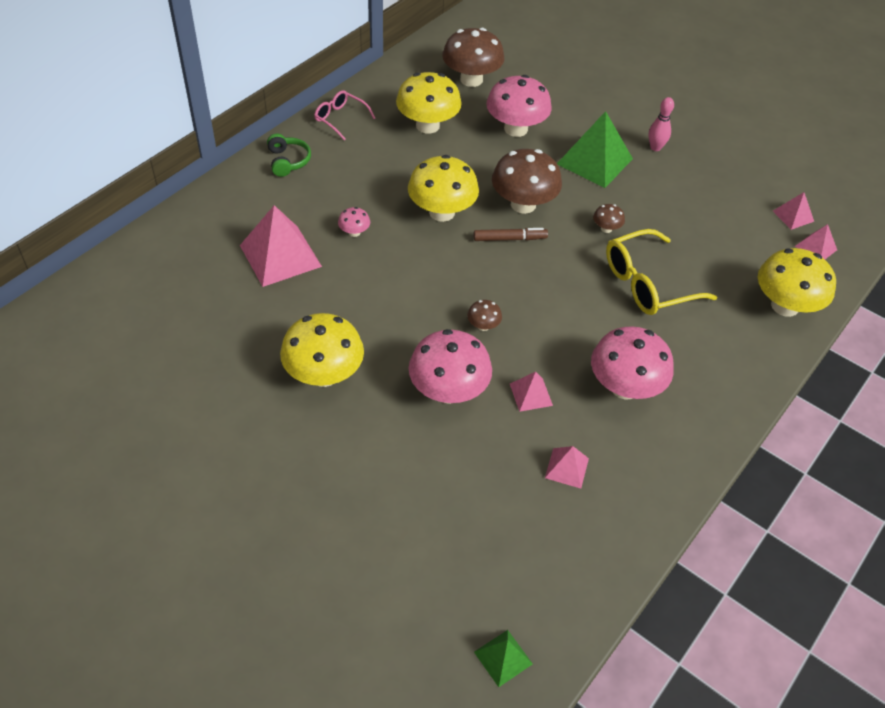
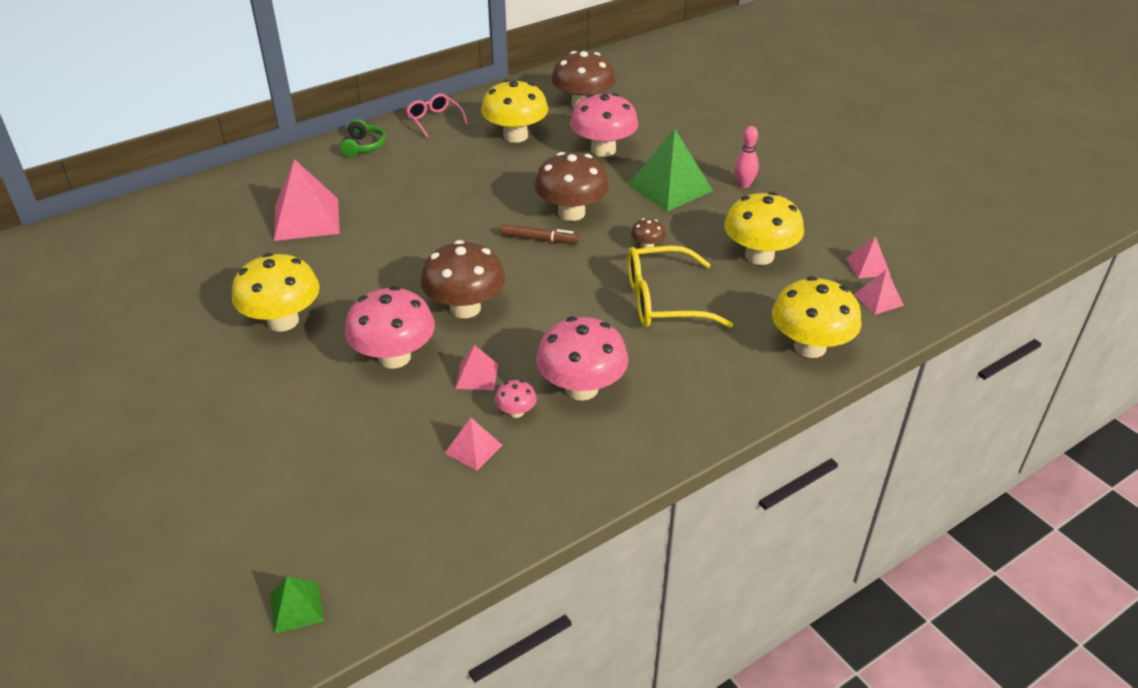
camera: 20 degrees right, 10 degrees down
pink mushroom [338,207,370,237] -> pink mushroom moved to [495,380,537,418]
yellow mushroom [408,155,479,222] -> yellow mushroom moved to [724,192,804,265]
brown mushroom [467,300,502,331] -> brown mushroom [421,240,505,318], size x2.23

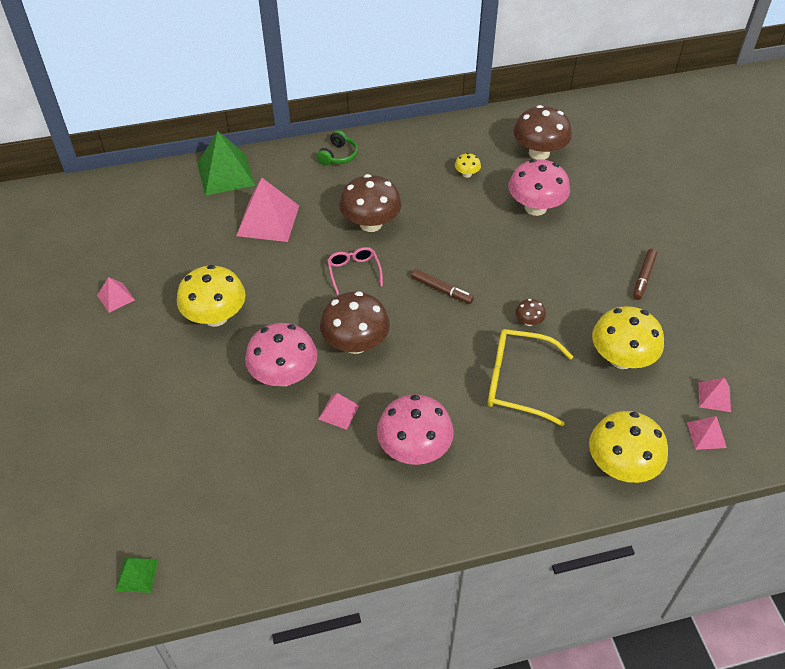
camera: 20 degrees right, 10 degrees up
pink glasses [406,94,468,137] -> pink glasses moved to [327,247,383,295]
pink pyramid [445,418,502,470] -> pink pyramid moved to [97,277,135,313]
yellow mushroom [481,79,548,143] -> yellow mushroom [455,153,481,178], size x0.45
pink mushroom [495,380,537,418] -> none
brown mushroom [534,152,609,221] -> brown mushroom moved to [339,174,402,232]
green pyramid [628,129,713,211] -> green pyramid moved to [197,131,255,196]
pink bowling pin [734,126,759,188] -> brown marker [633,249,657,300]

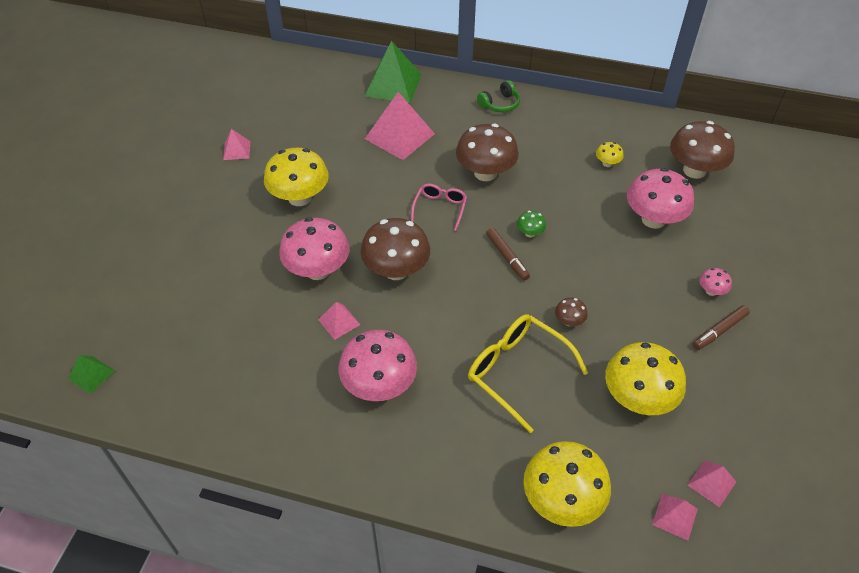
camera: 30 degrees right, 0 degrees up
none -> green mushroom [517,211,546,237]
none -> pink mushroom [699,268,732,296]

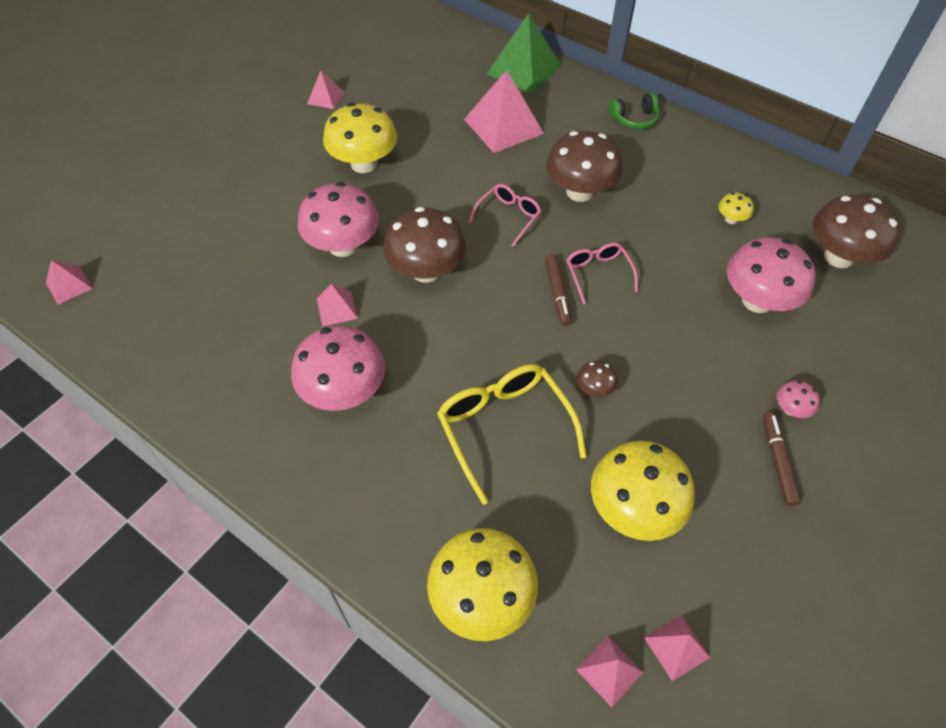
camera: 20 degrees right, 5 degrees up
green pyramid [68,355,115,394] -> pink pyramid [46,260,93,305]
green mushroom [517,211,546,237] -> pink glasses [566,243,638,304]
brown marker [692,305,750,350] -> brown marker turned 105 degrees clockwise [763,412,801,506]

